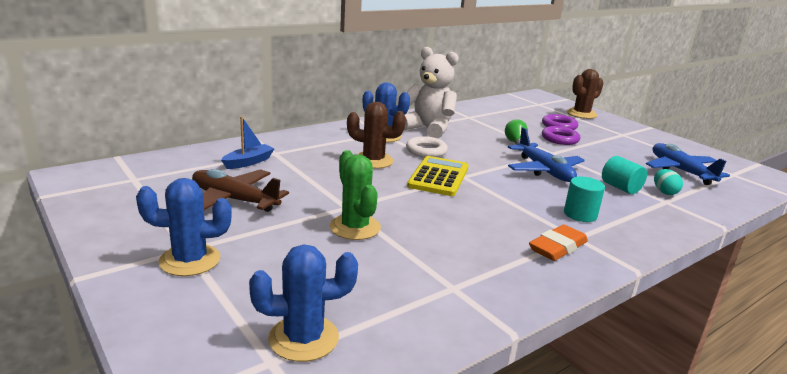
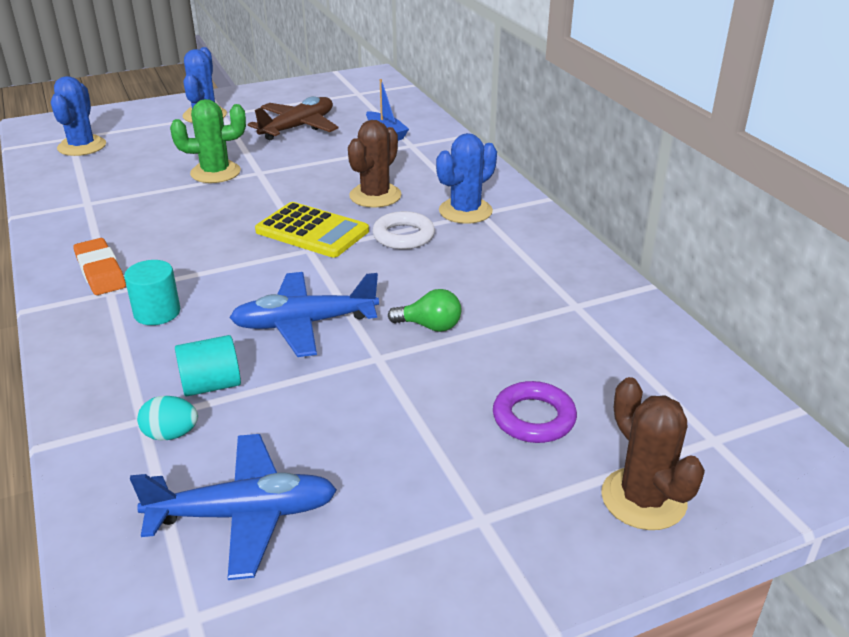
camera: 105 degrees right, 10 degrees up
white teddy bear [404,47,459,139] -> none
purple ring [542,126,580,145] -> none

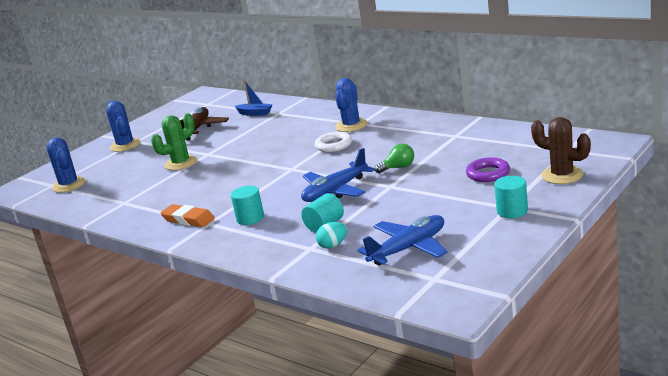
camera: 25 degrees left, 10 degrees down
yellow calculator [255,202,369,257] -> none
brown cactus [348,120,401,208] -> none
none -> turquoise cylinder [494,176,528,218]

